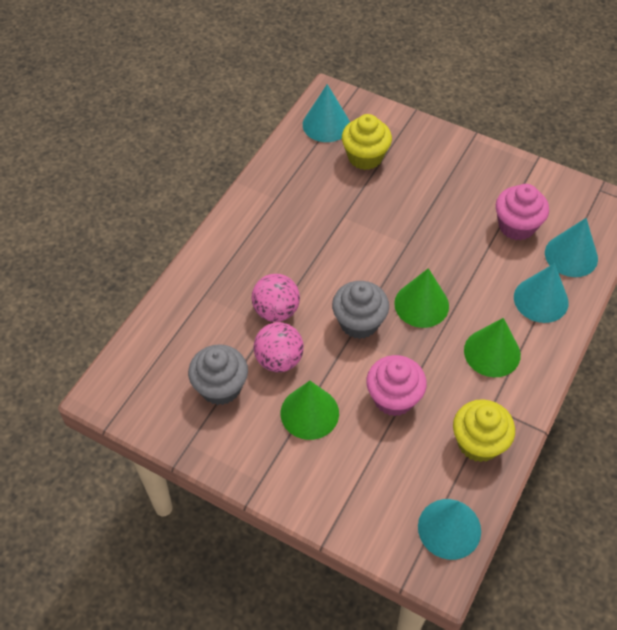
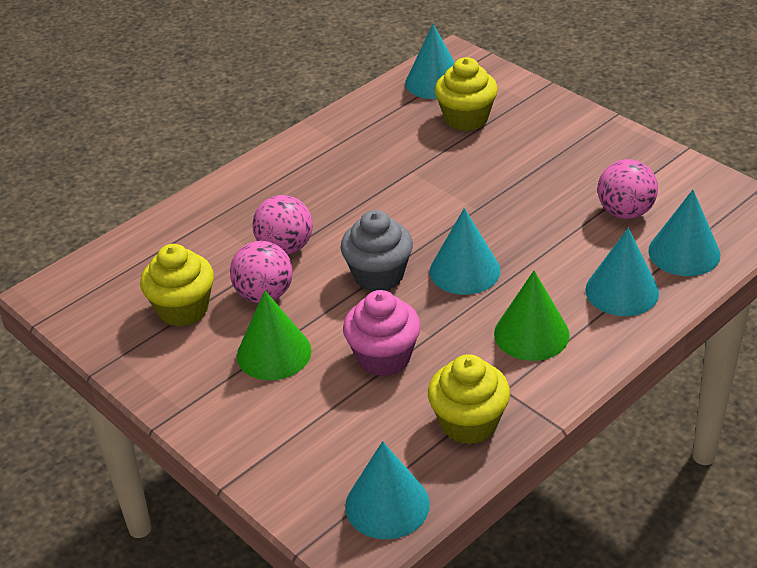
camera: 20 degrees right, 15 degrees down
grey cupcake [188,344,248,405] -> yellow cupcake [140,244,214,326]
green cone [394,268,449,328] -> turquoise cone [430,208,501,295]
pink cupcake [496,184,549,241] -> pink ball [597,159,658,219]

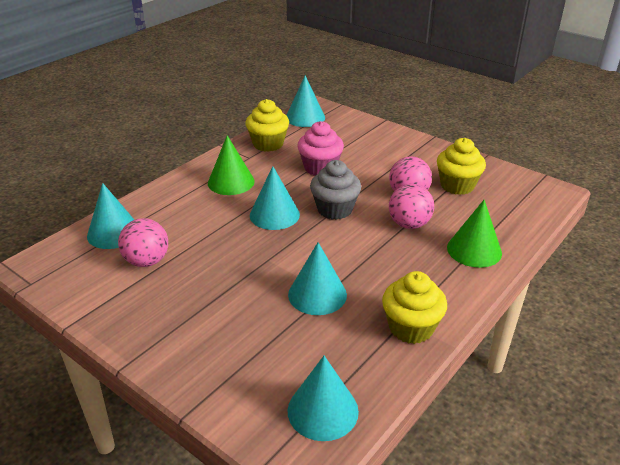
camera: 170 degrees right, 5 degrees down
green cone [237,290,312,380] -> green cone moved to [447,200,502,268]
yellow cupcake [435,57,498,131] -> yellow cupcake moved to [382,271,447,344]
turquoise cone [585,228,659,316] -> turquoise cone moved to [288,242,347,315]

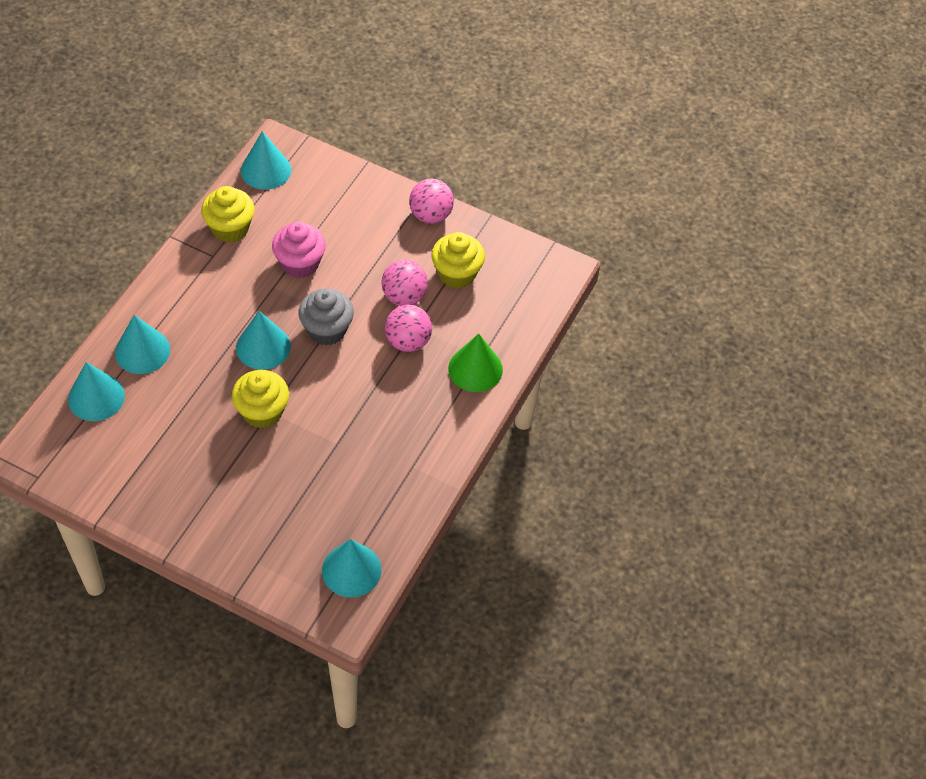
camera: 15 degrees left, 20 degrees up
pink ball [118,218,168,267] -> pink ball moved to [409,179,454,224]
green cone [208,135,255,195] -> none
turquoise cone [288,242,347,315] -> turquoise cone moved to [115,315,170,374]
yellow cupcake [382,271,447,344] -> yellow cupcake moved to [232,370,289,429]

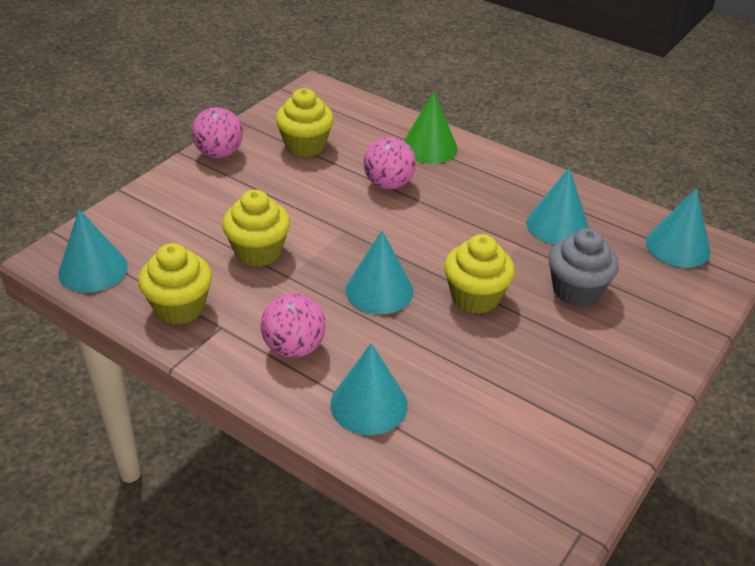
camera: 80 degrees left, 15 degrees down
turquoise cone [68,362,125,421] -> turquoise cone moved to [526,167,589,245]
pink cupcake [272,222,326,278] -> yellow cupcake [222,190,290,267]
grey cupcake [298,289,354,345] -> grey cupcake moved to [548,228,619,307]
pink ball [381,260,428,306] -> pink ball moved to [261,293,325,358]

